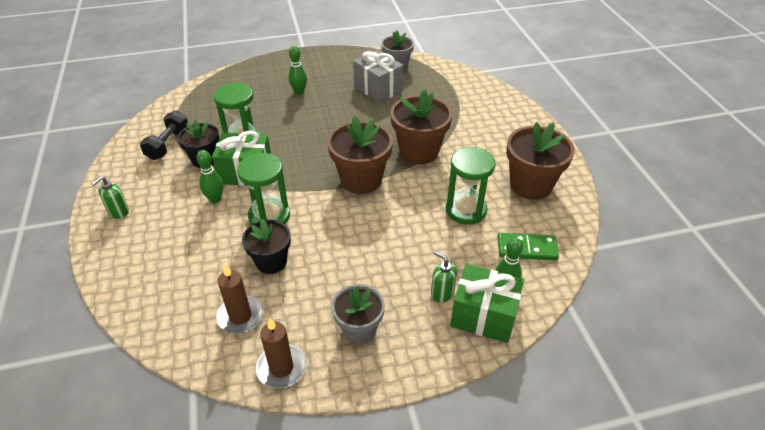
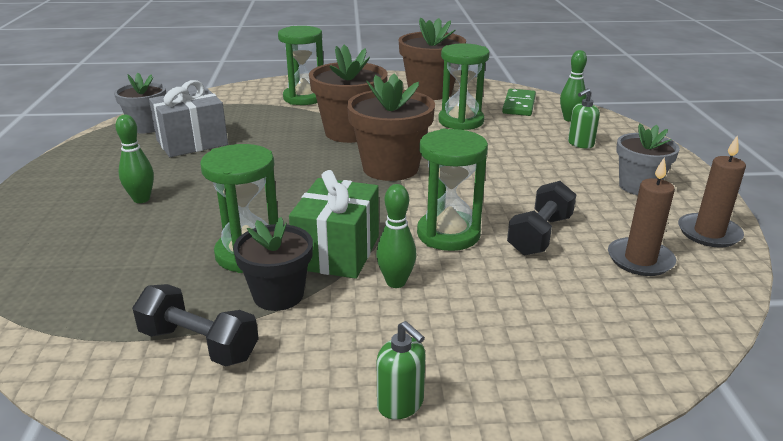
camera: 80 degrees left, 15 degrees down
black flower pot [242,219,291,274] -> black dumbbell [507,181,576,256]
green gift [450,264,524,343] -> none
none -> green hourglass [278,26,323,105]

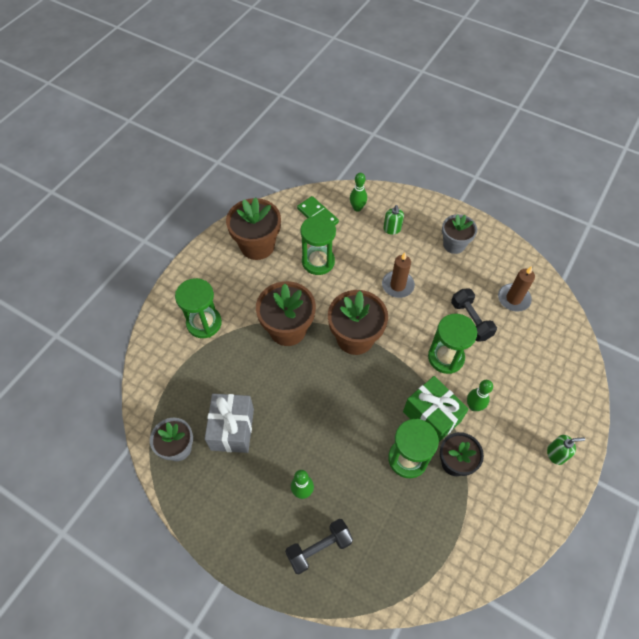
camera: 55 degrees left, 30 degrees up
black dumbbell [132,284,259,366] -> black dumbbell moved to [285,519,353,574]
brown candle [678,135,746,248] -> brown candle moved to [382,253,415,298]

